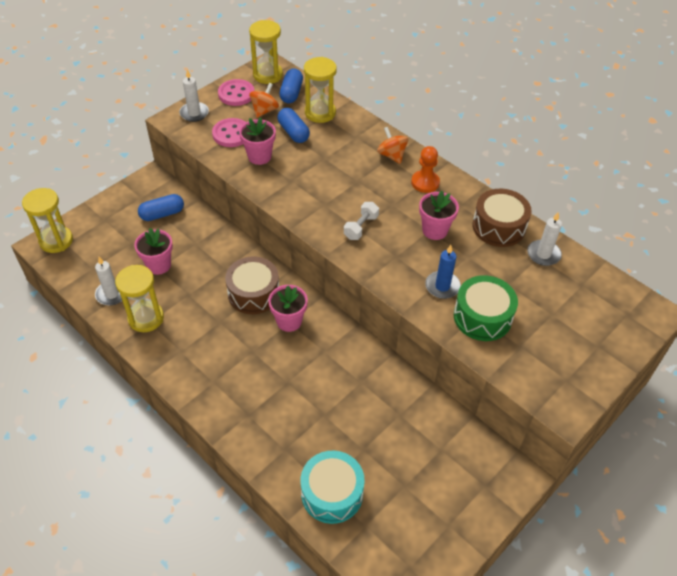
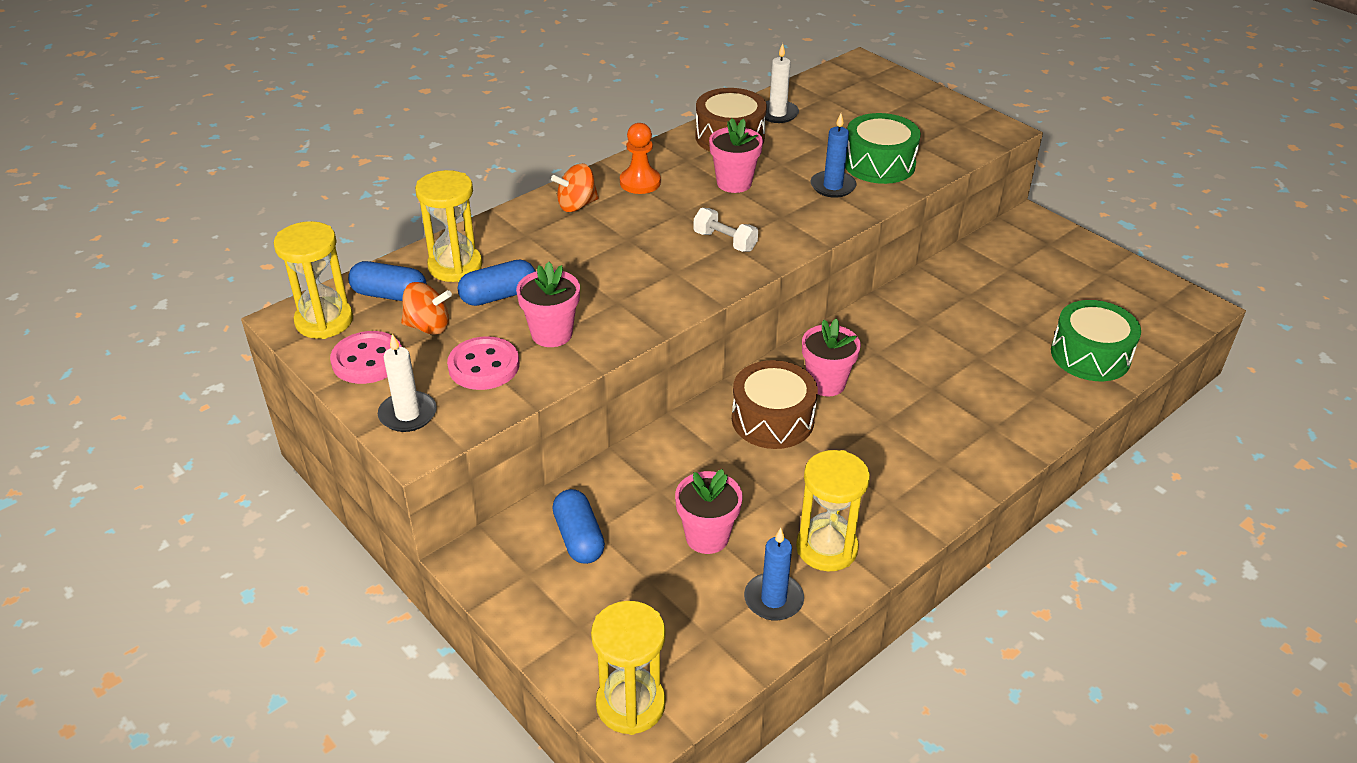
camera: 85 degrees left, 10 degrees down
white candle [95,257,122,305] -> blue candle [744,528,804,621]
orange spinning top [249,83,279,118] -> orange spinning top turned 150 degrees clockwise [401,282,452,335]
turquoise drum [301,451,365,524] -> green drum [1051,300,1141,381]

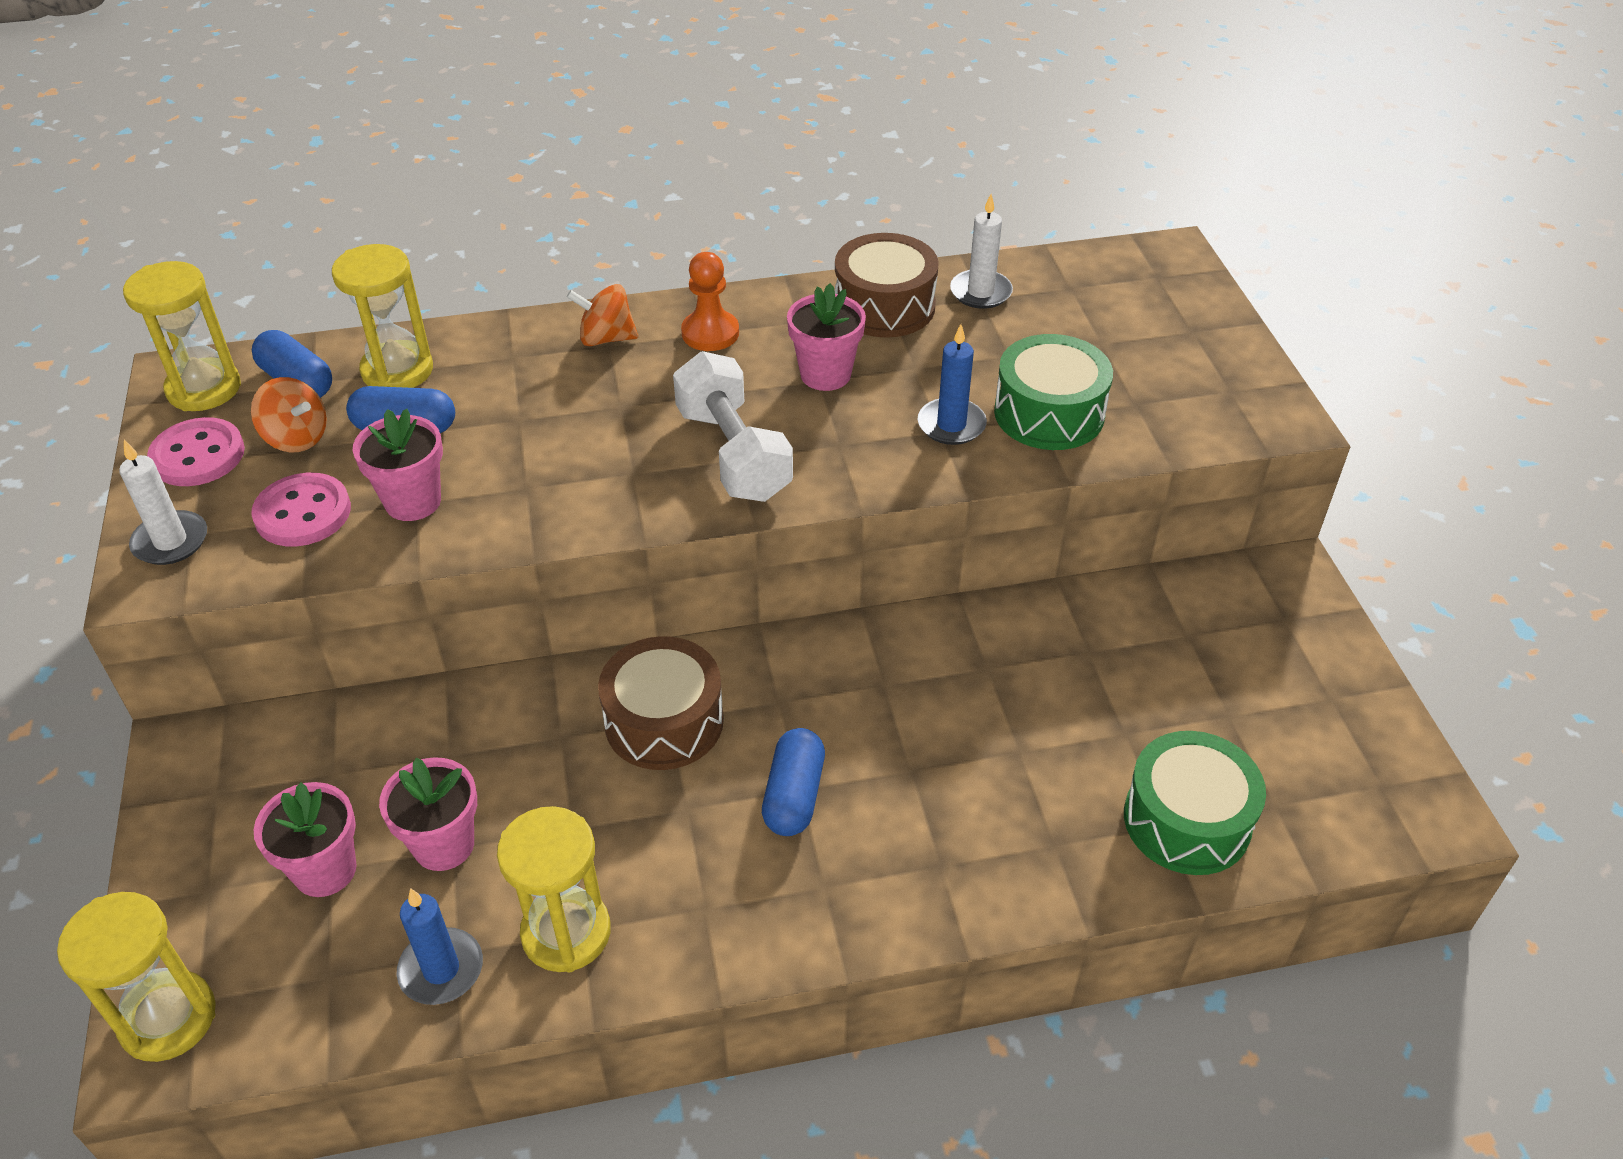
camera: 30 degrees right, 5 degrees up
blue capsule [552,489,605,564] -> blue capsule moved to [762,728,825,836]
white dumbbell [693,208,758,252] -> white dumbbell [673,351,793,502], size x1.80
pink flower pot [802,319,861,396] -> pink flower pot moved to [254,782,357,897]

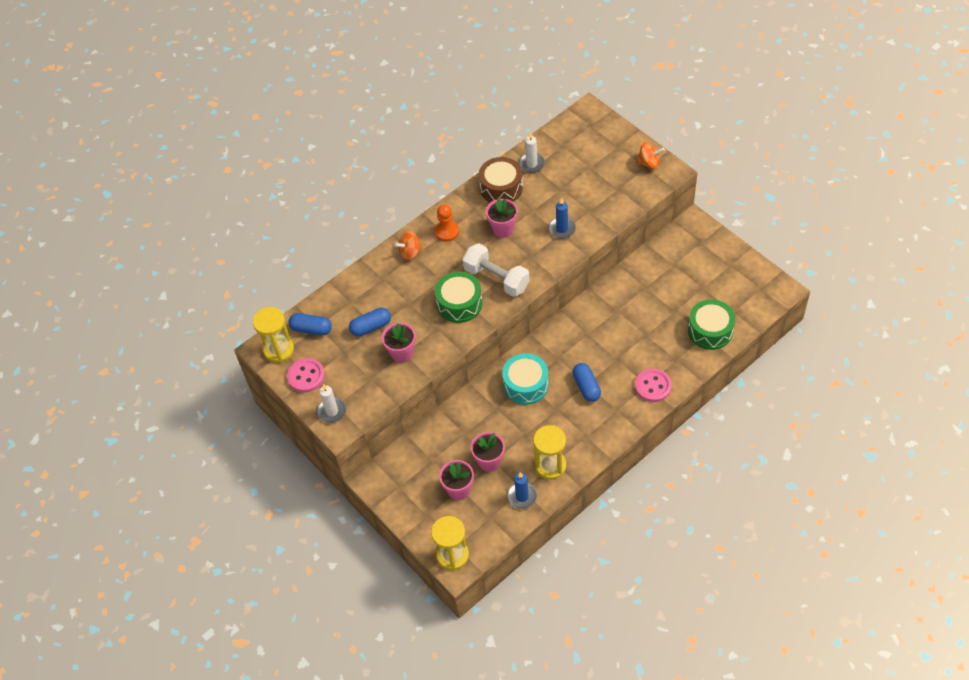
camera: 25 degrees left, 10 degrees up
orange spinning top [251,377,327,453] -> orange spinning top moved to [636,142,665,169]
pink button [251,473,351,546] -> pink button moved to [635,369,672,402]
yellow hourglass [332,244,433,388] -> none
brown drum [598,636,724,770] -> turquoise drum [502,353,549,405]
green drum [994,334,1113,450] -> green drum moved to [435,272,482,323]

